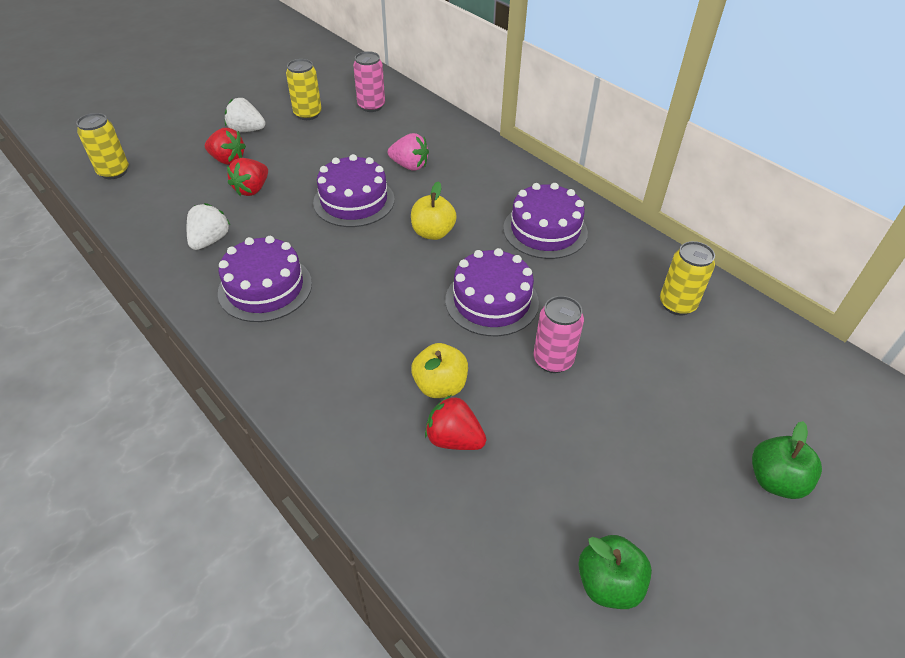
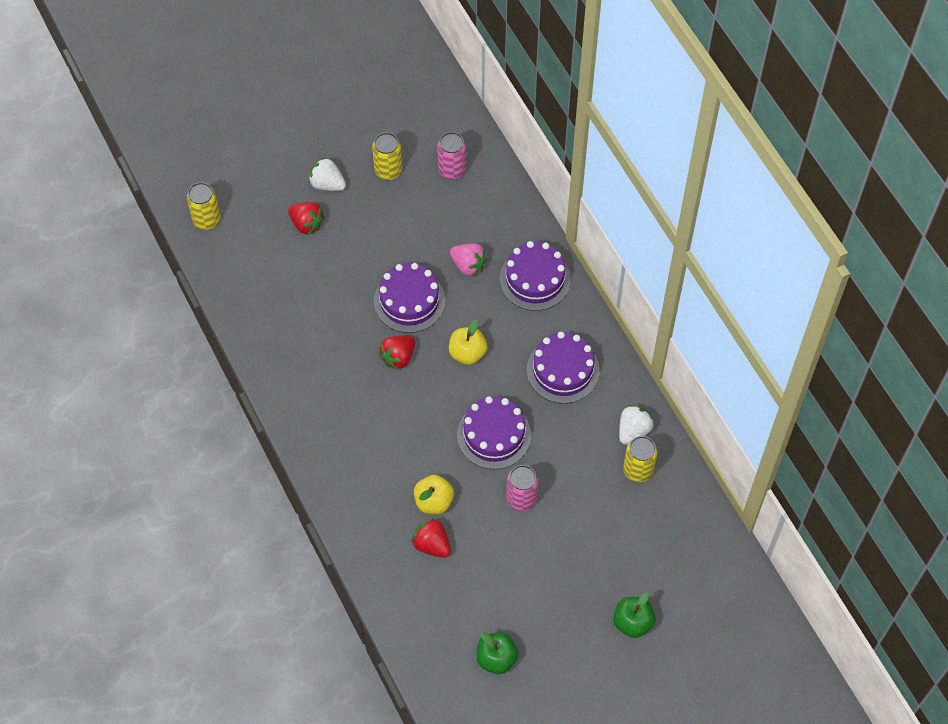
camera: 15 degrees right, 15 degrees up
white strawberry [187,203,230,250] -> white strawberry moved to [619,405,654,445]
purple cake [218,236,312,322] -> purple cake moved to [500,241,571,311]
red strawberry [227,158,268,196] -> red strawberry moved to [379,336,415,370]

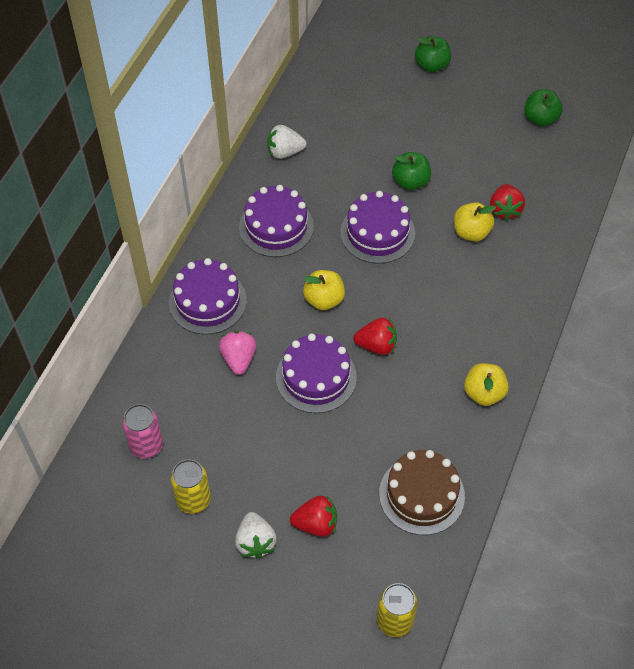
camera: 130 degrees left, 5 degrees down
red strawberry [288,202,325,235] -> red strawberry turned 90 degrees clockwise [290,495,337,537]
pink can [506,465,538,511] -> green apple [392,152,431,190]
yellow can [623,436,657,482] -> none
none -> brown cake [379,450,465,535]
none -> yellow apple [464,363,509,406]

